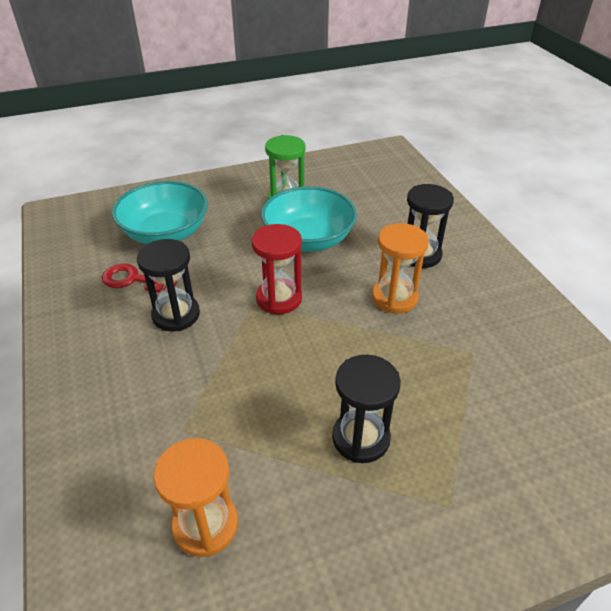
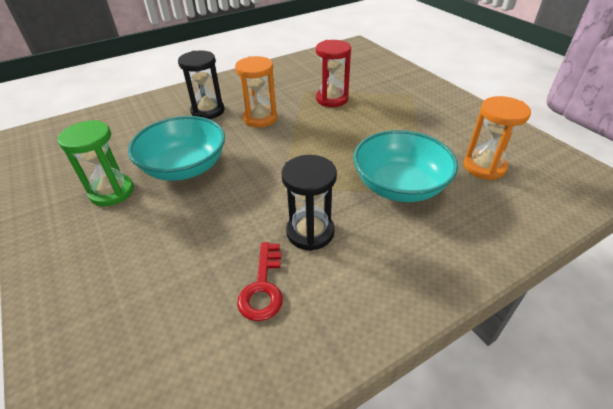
camera: 100 degrees left, 0 degrees up
turquoise bowl [112,181,208,244] -> turquoise bowl moved to [353,130,458,202]
red hourglass [252,224,302,314] -> red hourglass moved to [316,40,351,107]
black hourglass [332,355,401,463] -> none

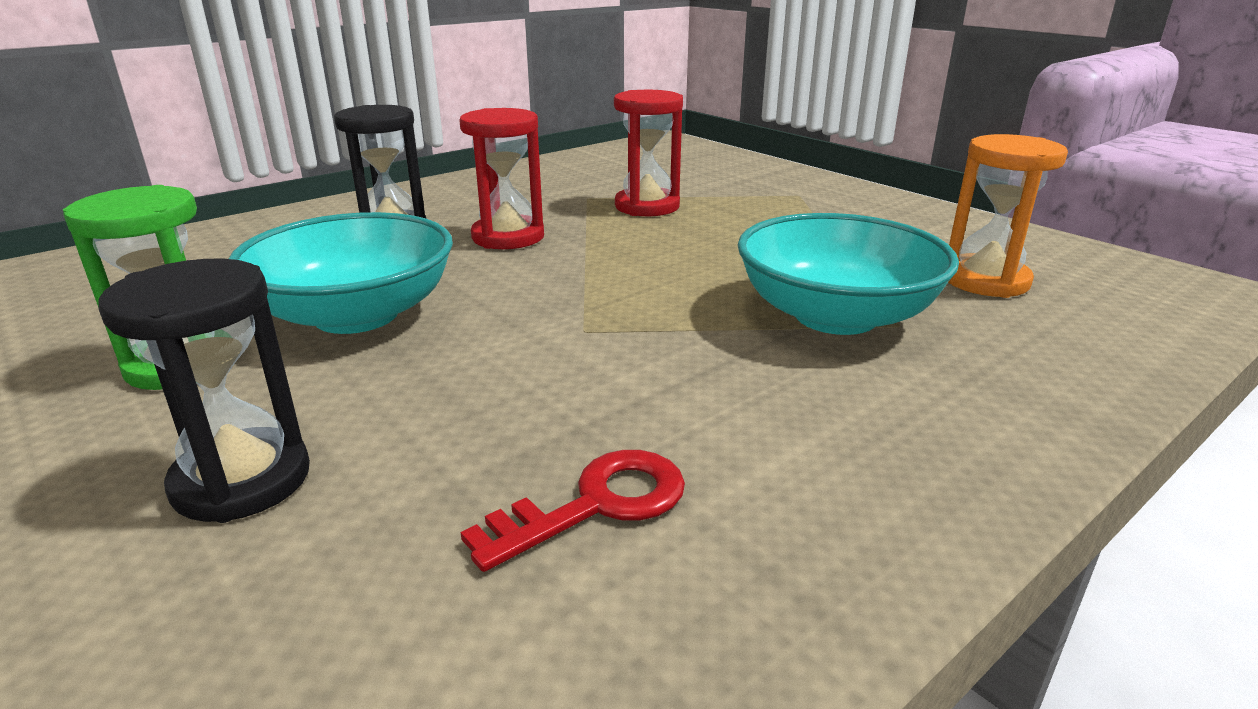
camera: 10 degrees left, 15 degrees down
orange hourglass [235,56,277,128] -> red hourglass [459,108,544,249]
red key [237,242,283,321] -> red key turned 120 degrees counterclockwise [461,450,685,572]
black hourglass [281,155,337,251] -> black hourglass moved to [98,259,310,523]

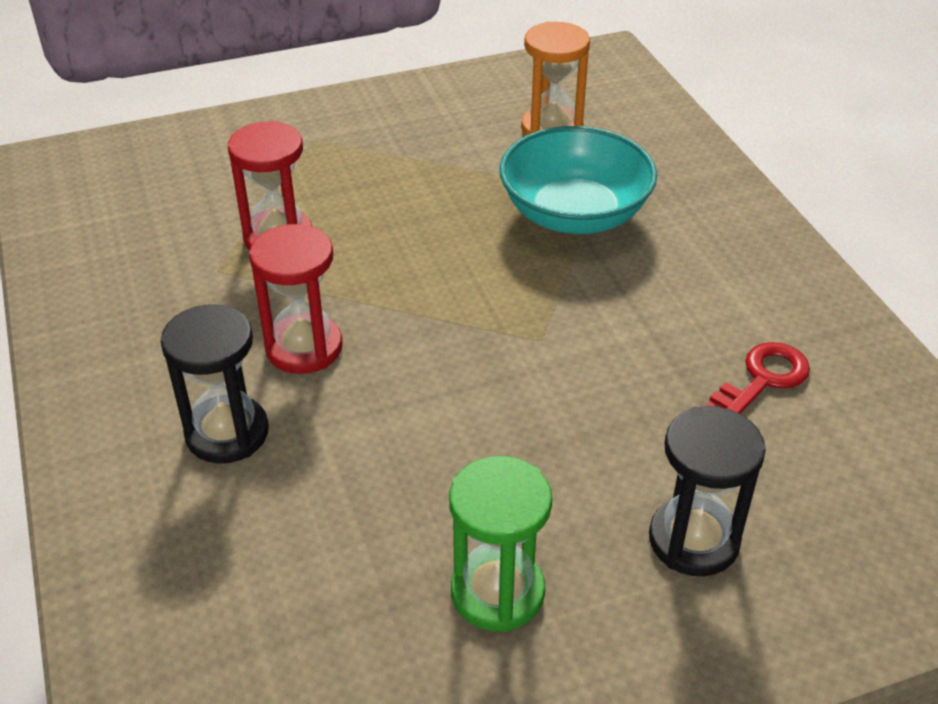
camera: 70 degrees left, 15 degrees up
turquoise bowl [229,212,453,334] -> none
red key [461,450,685,572] -> red key turned 60 degrees clockwise [705,342,810,414]

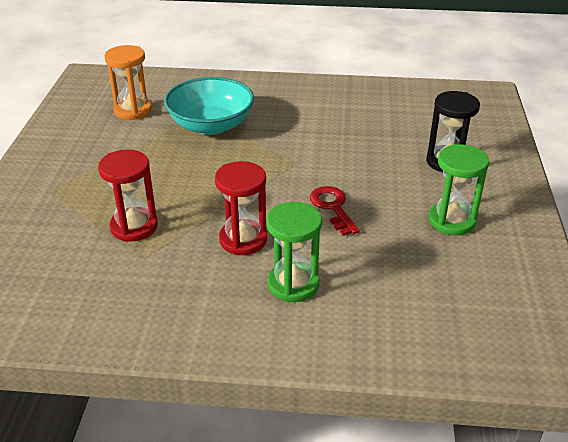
camera: 65 degrees left, 5 degrees down
black hourglass [161,304,269,463] -> green hourglass [266,202,322,302]
red key [705,342,810,414] -> red key moved to [310,186,360,236]

